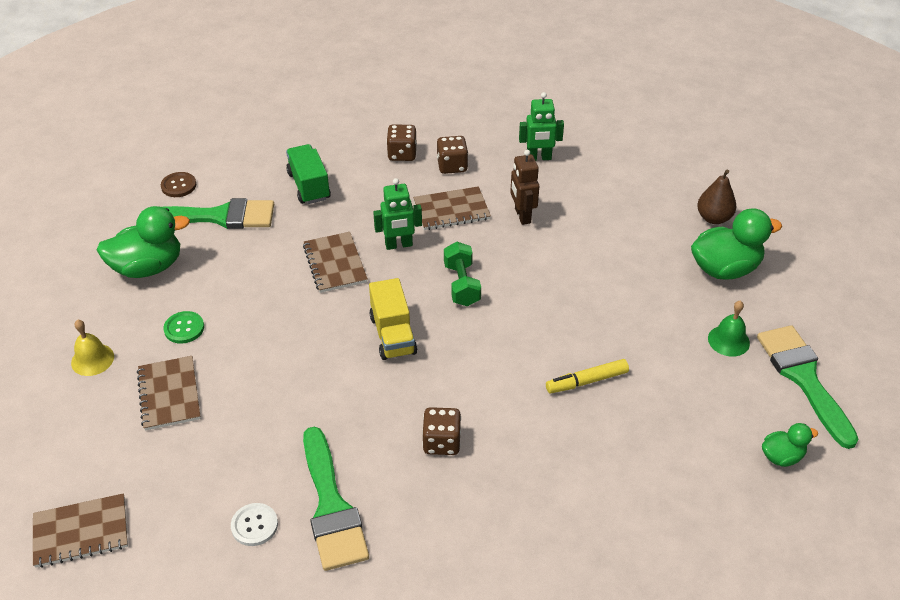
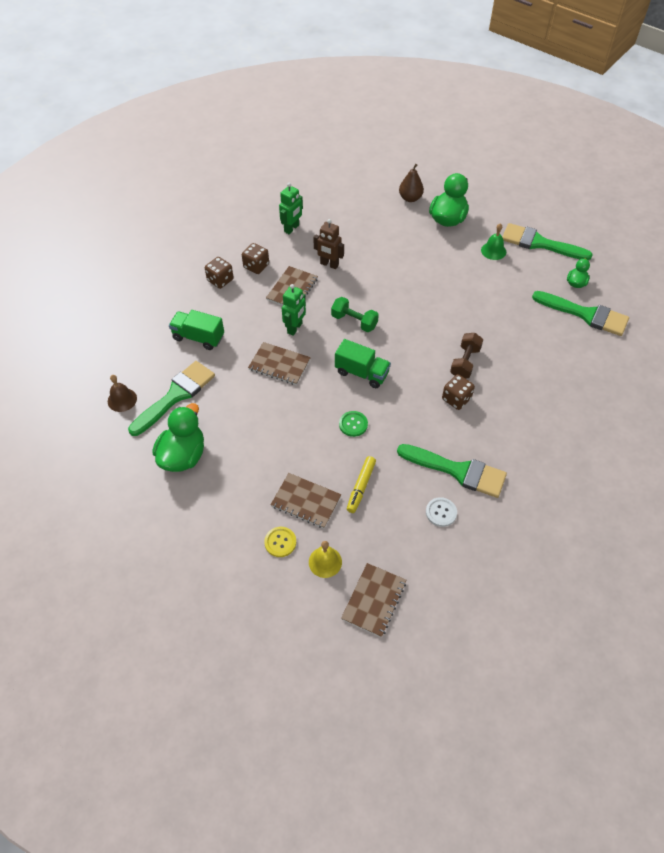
camera: 50 degrees left, 10 degrees up
yellow bell [71,320,114,376] -> yellow bell moved to [309,541,342,578]
brown button [161,172,196,197] -> brown bell [108,375,137,412]
green button [163,311,204,344] -> green button moved to [339,411,368,437]
yellow truck [369,278,417,360] -> green truck [335,339,391,388]
yellow marker [546,359,629,393] -> yellow marker moved to [347,456,376,513]
none -> yellow button [264,527,296,557]
none -> brown dumbbell [450,333,483,378]
none -> green brush [532,291,629,336]

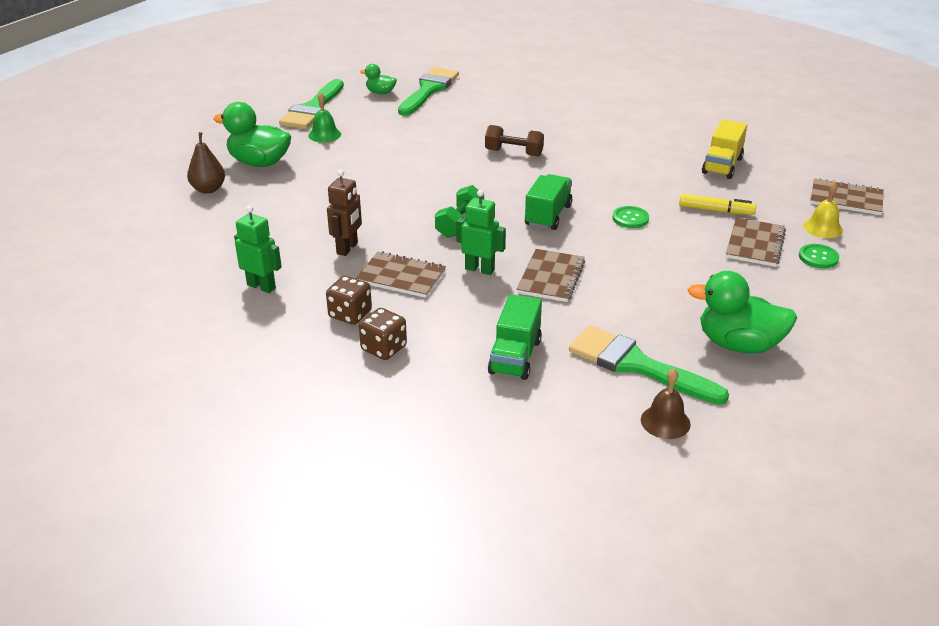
camera: 95 degrees left, 20 degrees down
yellow button [264,527,296,557] -> green button [799,244,839,268]
green brush [397,444,507,498] -> none
white button [426,497,457,527] -> yellow truck [702,119,747,179]
brown dice [442,374,475,410] -> none

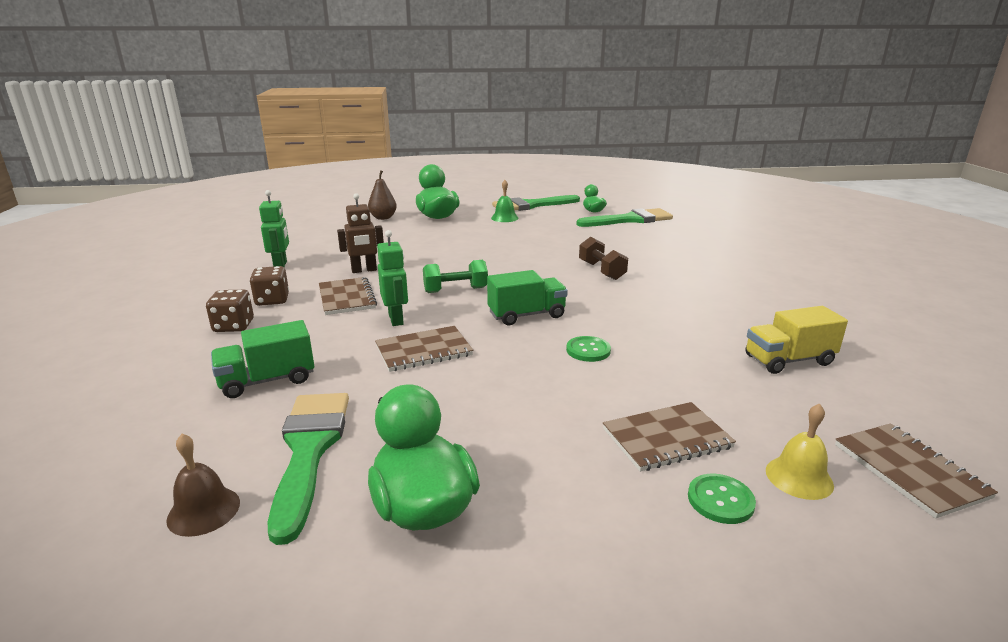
camera: 50 degrees right, 10 degrees down
yellow marker [679,194,756,215] -> none

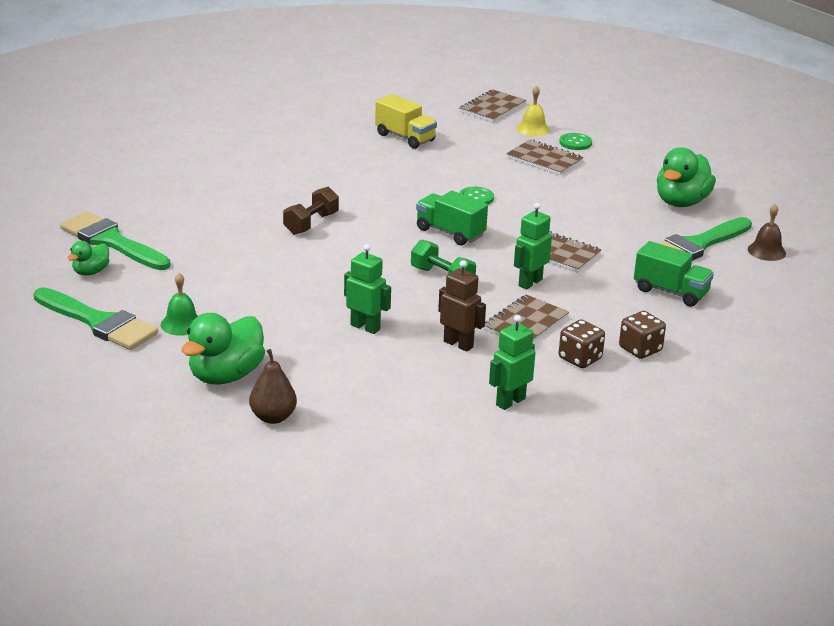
camera: 125 degrees left, 5 degrees up
none -> green robot [344,244,391,334]

